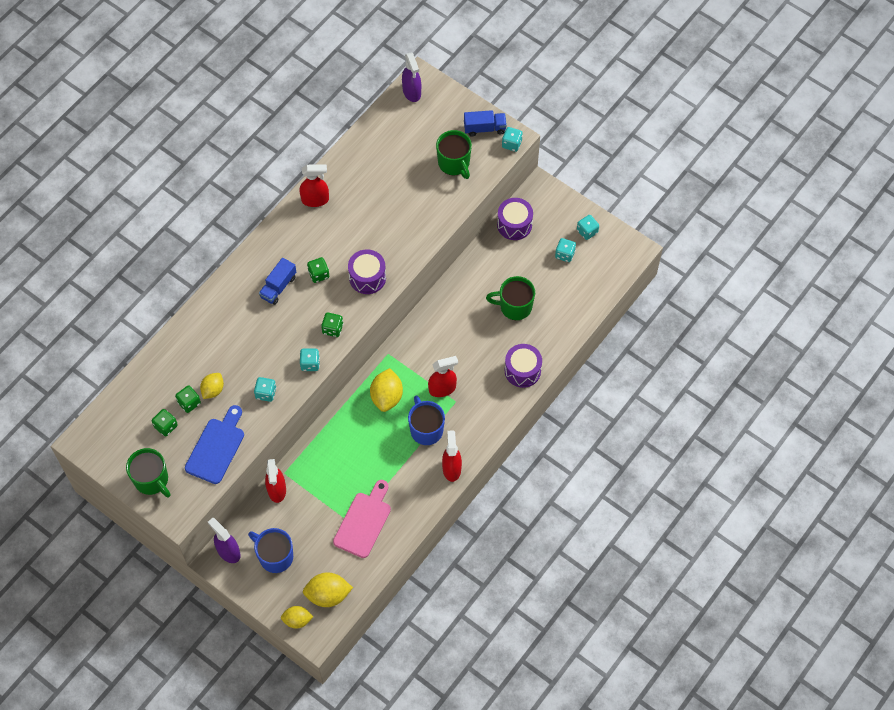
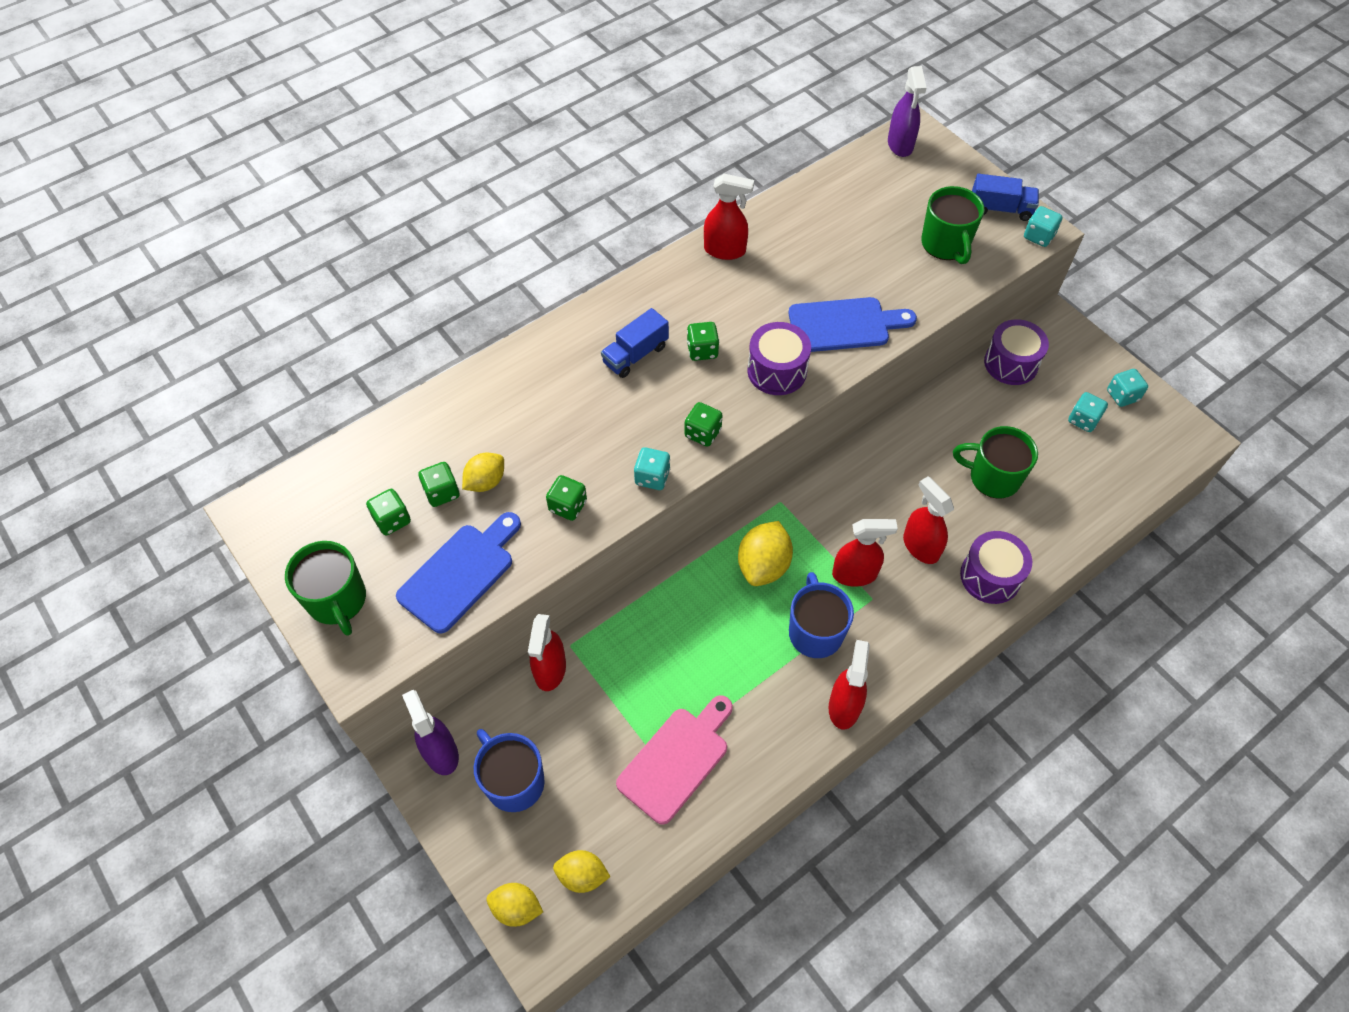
camera: 15 degrees right, 5 degrees down
turquoise dice [254,377,276,402] -> green dice [546,475,587,521]
yellow lemon [303,572,353,607] -> yellow lemon [553,850,611,893], size x0.65
none -> blue cutting board [789,297,917,352]
none -> red spray bottle [903,476,954,564]

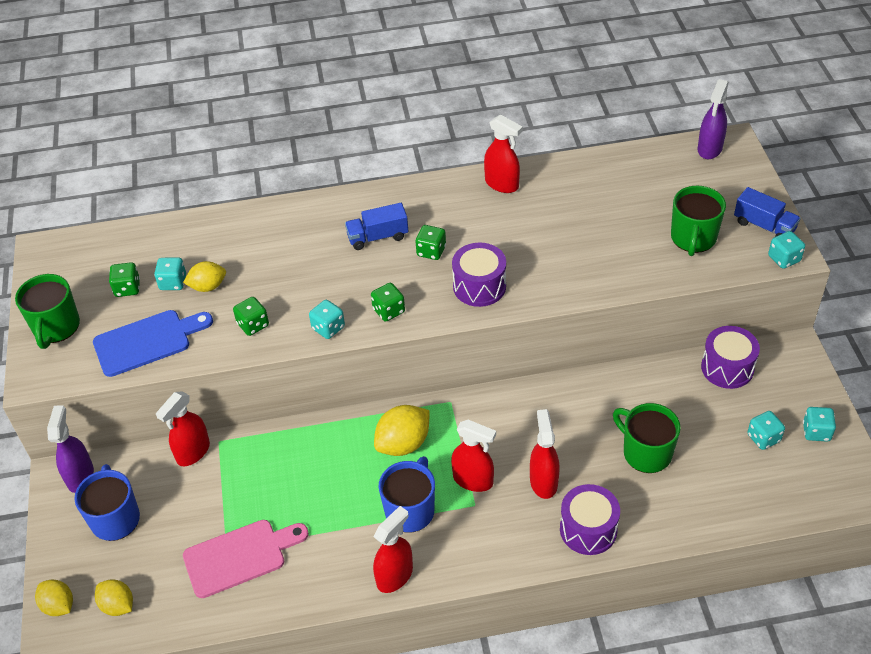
camera: 30 degrees right, 10 degrees down
green dice [418,462,460,507] -> turquoise dice [154,257,186,290]
blue cutting board [789,297,917,352] -> none

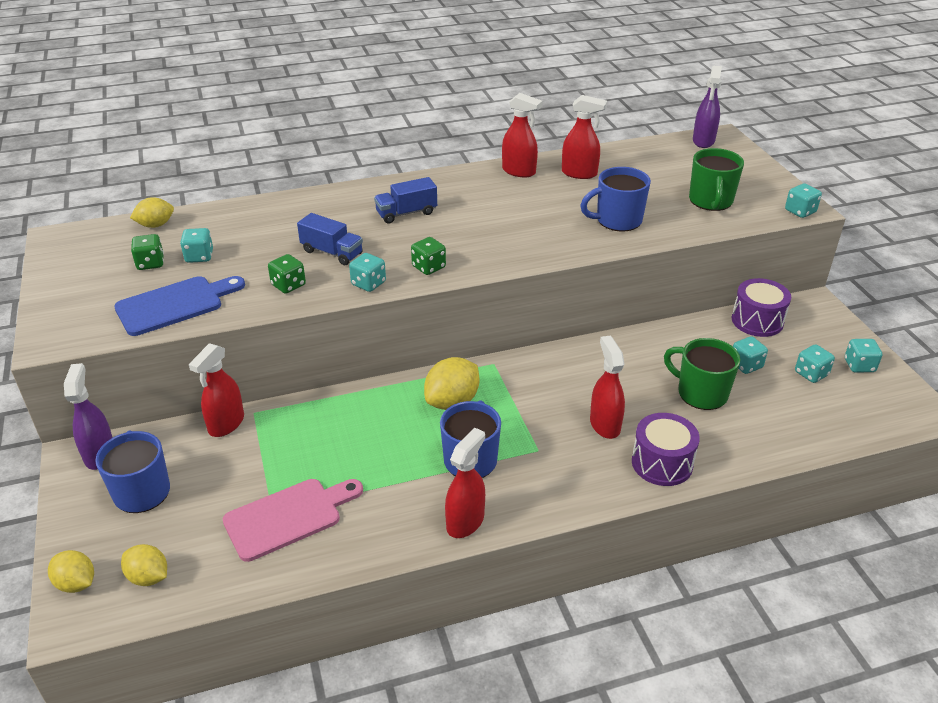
camera: 10 degrees left, 10 degrees down
green mug [15,274,80,349] -> none
yellow lemon [183,261,226,292] -> yellow lemon moved to [130,197,174,228]
green dice [415,225,446,260] -> none
red spray bottle [451,420,496,492] -> red spray bottle moved to [562,95,607,179]
purple drum [452,243,506,307] -> none
blue truck [734,187,801,237] -> blue truck moved to [297,213,363,265]
none -> blue mug [580,167,651,232]
none -> turquoise dice [733,336,768,374]

